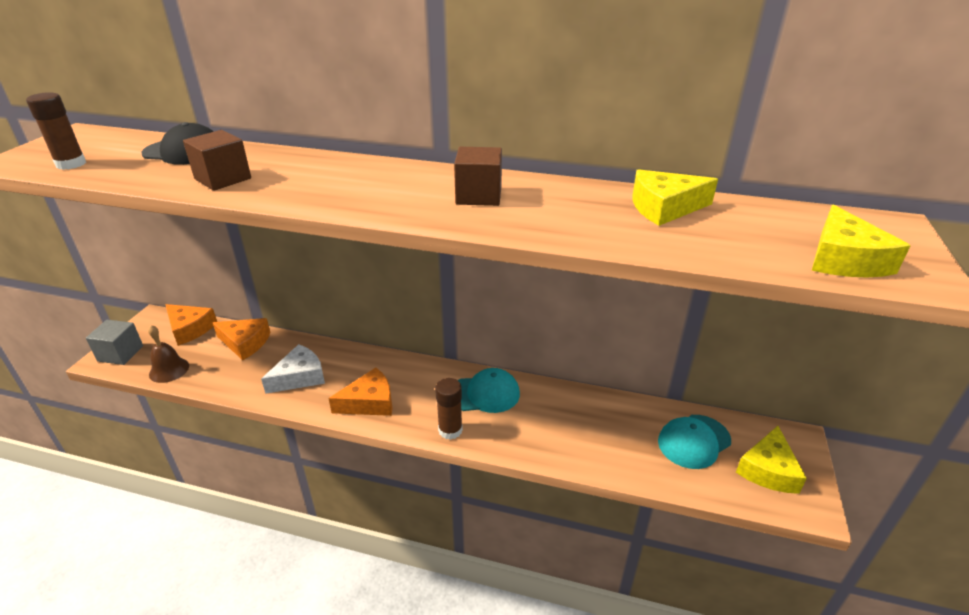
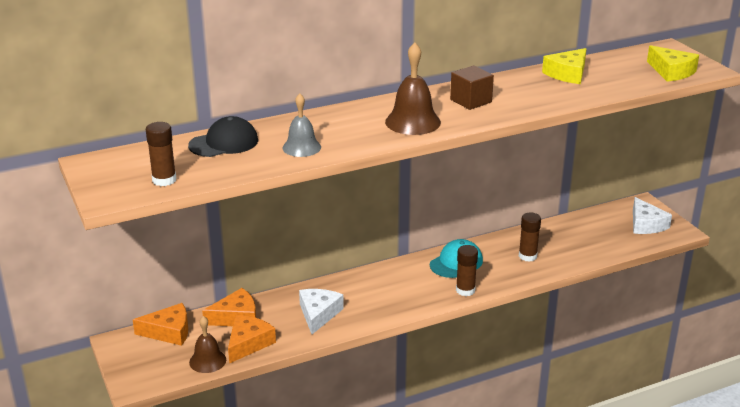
camera: 40 degrees left, 5 degrees down
grey cube [86,320,143,365] -> none
brown cube [183,130,251,191] -> grey bell [283,94,321,157]
orange cheese [328,368,392,416] -> orange cheese moved to [228,315,276,364]
turquoise cap [658,415,731,469] -> none
yellow cheese [736,426,807,494] -> white cheese [633,197,672,234]
none -> brown bell [385,42,441,135]
none -> brown glue stick [519,213,541,262]

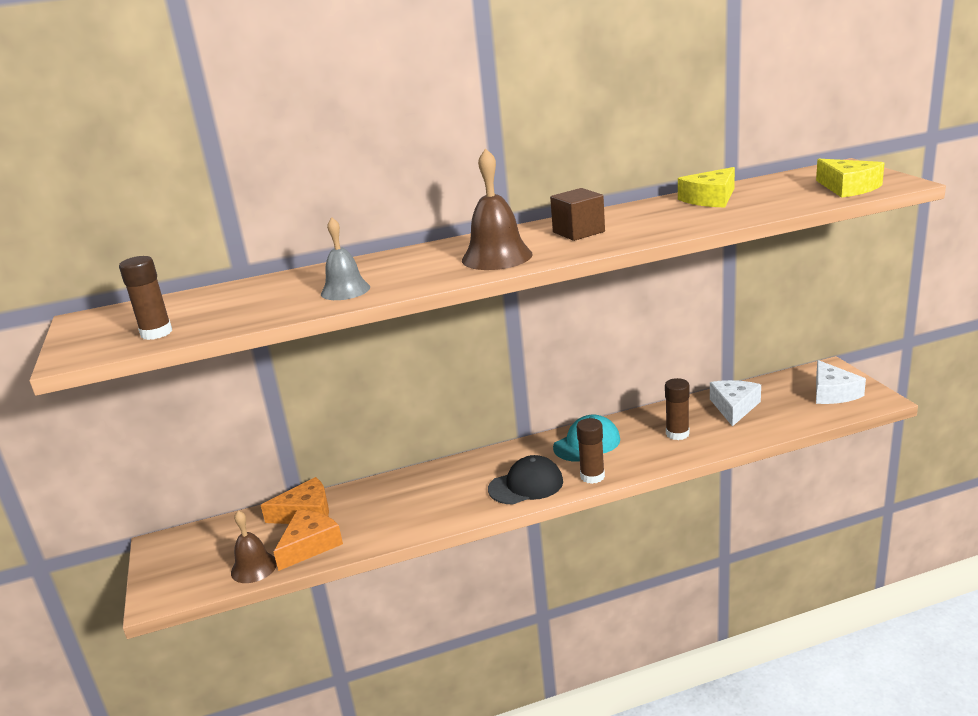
camera: 10 degrees right, 5 degrees down
orange cheese [133,303,188,346] -> none
black cap [188,116,258,157] -> black cap moved to [488,455,563,505]
white cheese [299,289,344,334] -> white cheese moved to [710,380,761,426]

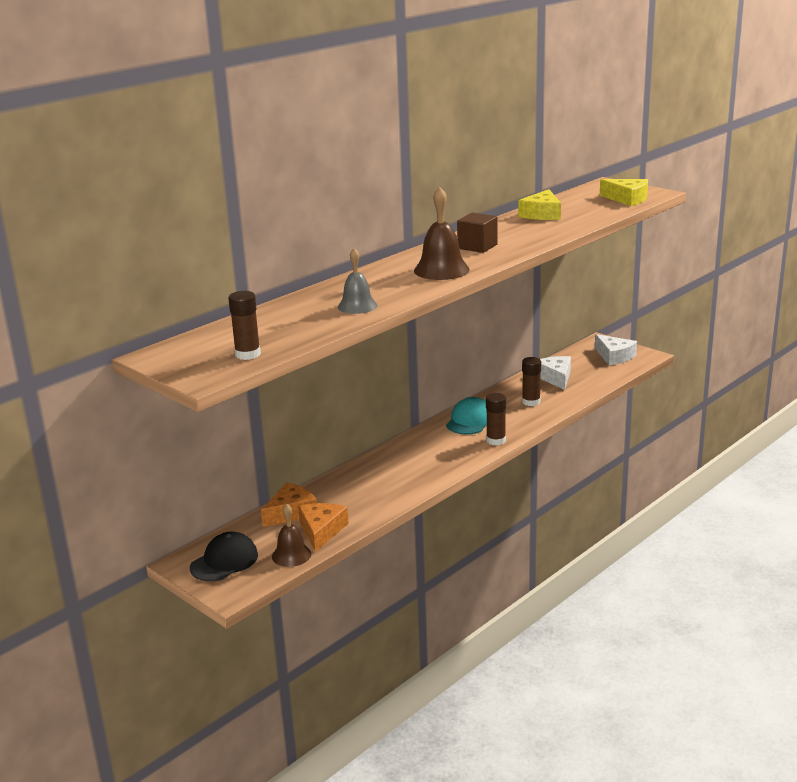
camera: 30 degrees left, 0 degrees up
black cap [488,455,563,505] -> black cap moved to [190,532,258,581]

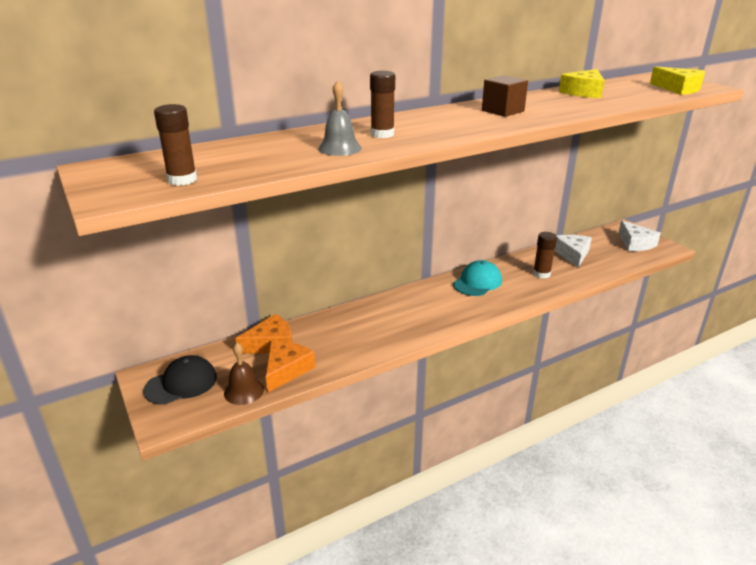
camera: 15 degrees right, 5 degrees up
brown bell [414,187,470,280] -> none
brown glue stick [486,393,506,445] -> brown glue stick moved to [370,71,395,138]

